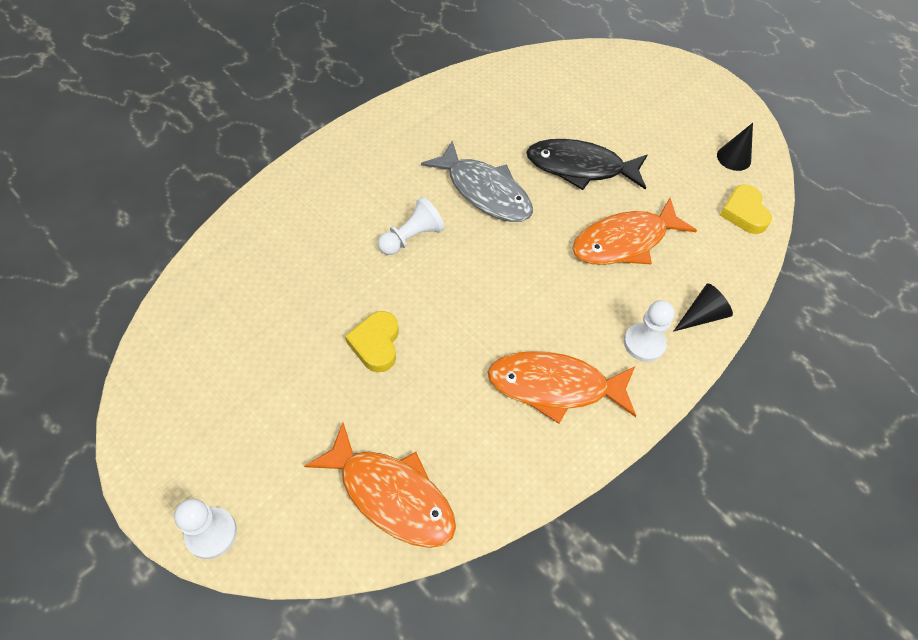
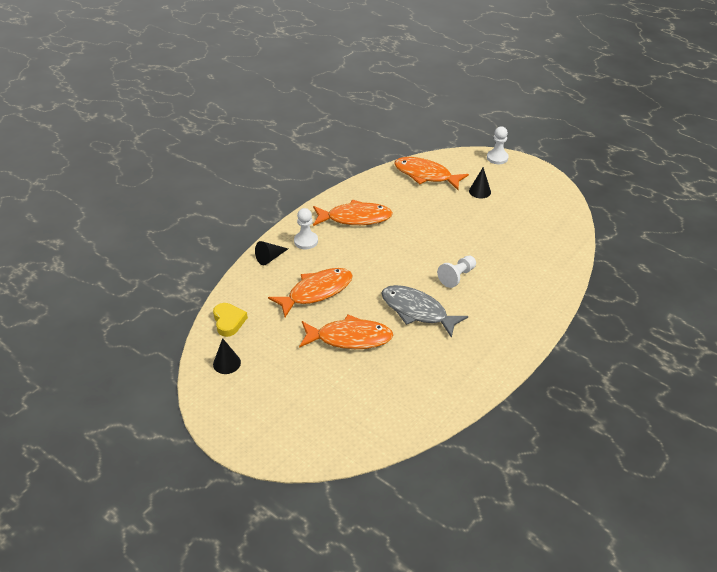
camera: 175 degrees right, 15 degrees down
yellow heart [345,311,399,373] -> none
black fish [526,139,647,190] -> orange fish [299,314,393,349]
none -> black cone [469,167,491,198]

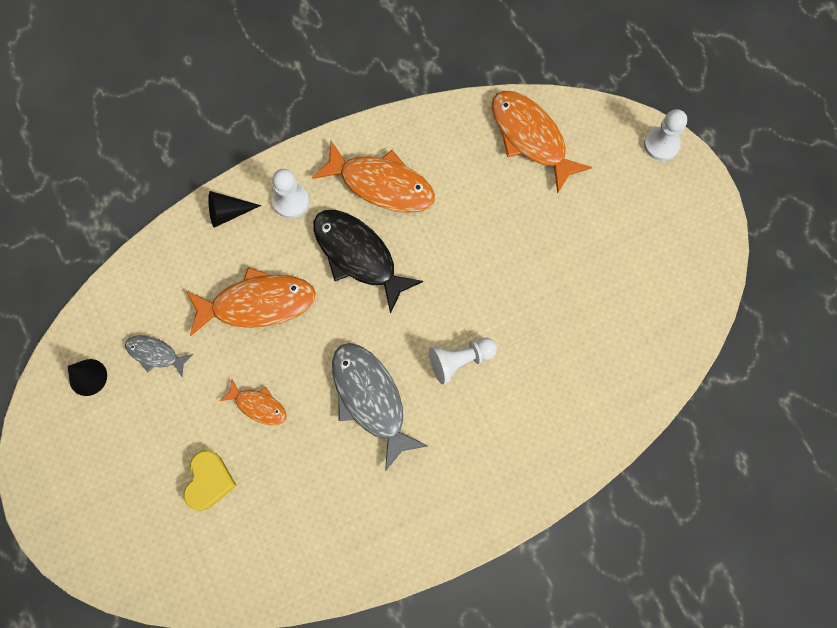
camera: 25 degrees right, 30 degrees up
yellow heart [213,303,248,337] -> yellow heart moved to [183,450,237,511]
orange fish [299,314,393,349] -> orange fish [219,379,287,425], size x0.52
black cone [469,167,491,198] -> none
none -> grey fish [125,335,193,376]
none -> black fish [313,210,423,314]

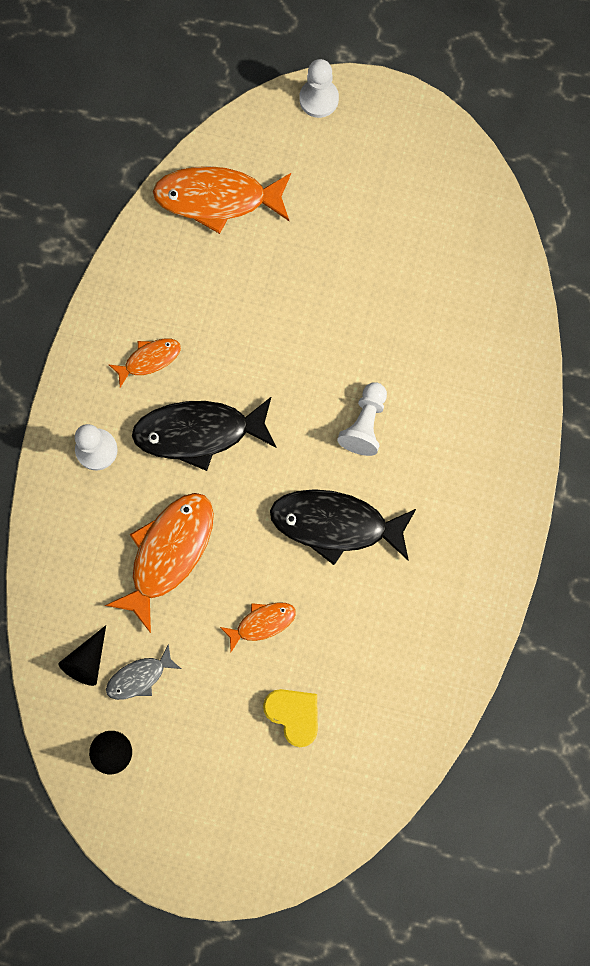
camera: 50 degrees left, 5 degrees up
black cone [208,191,261,228] -> black cone moved to [59,625,106,686]
orange fish [312,141,435,213] -> orange fish [109,339,181,388], size x0.52
grey fish [332,343,428,472] -> black fish [270,489,416,565]

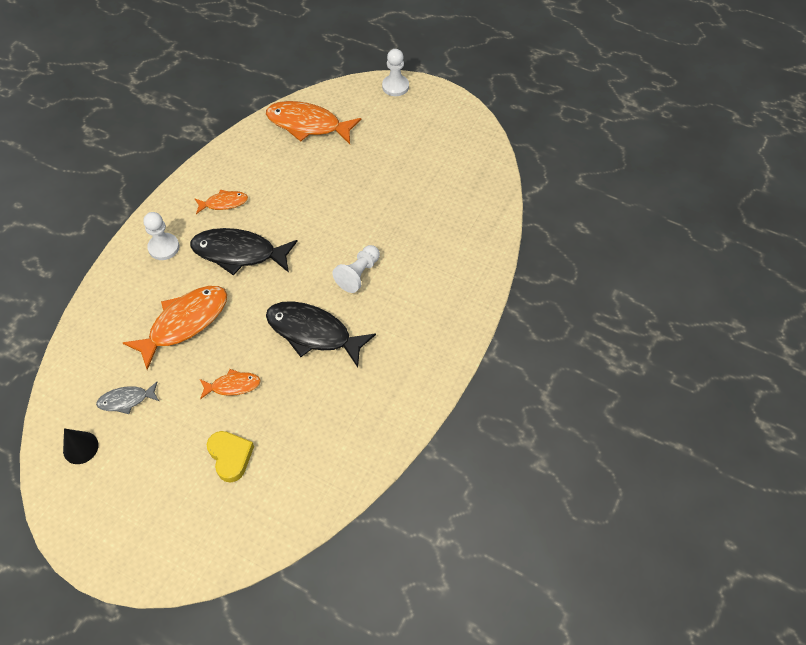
camera: 15 degrees right, 20 degrees down
black cone [59,625,106,686] -> none

